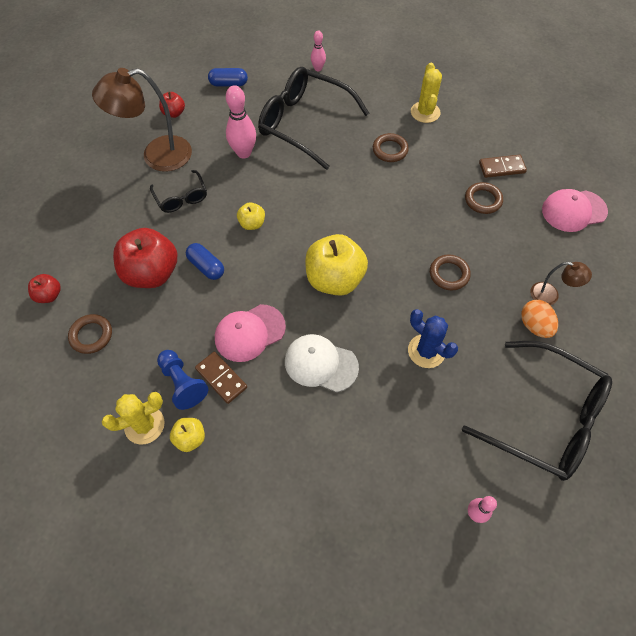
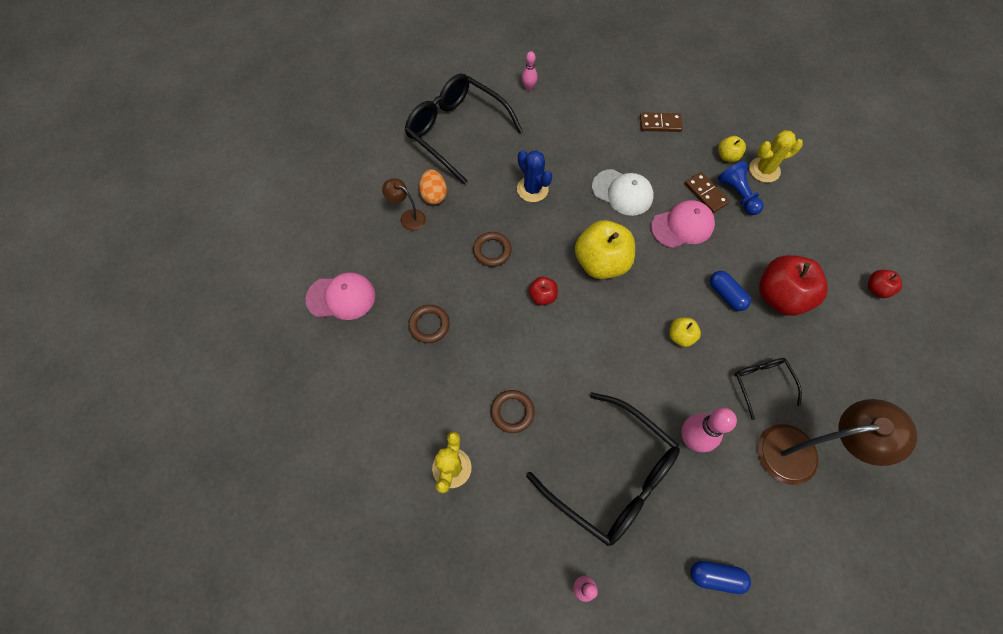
camera: 170 degrees left, 5 degrees up
brown ring [68,314,112,354] -> none
red apple [159,92,185,118] -> red apple moved to [529,277,558,305]
brown domino [479,155,527,178] -> brown domino moved to [640,112,683,132]

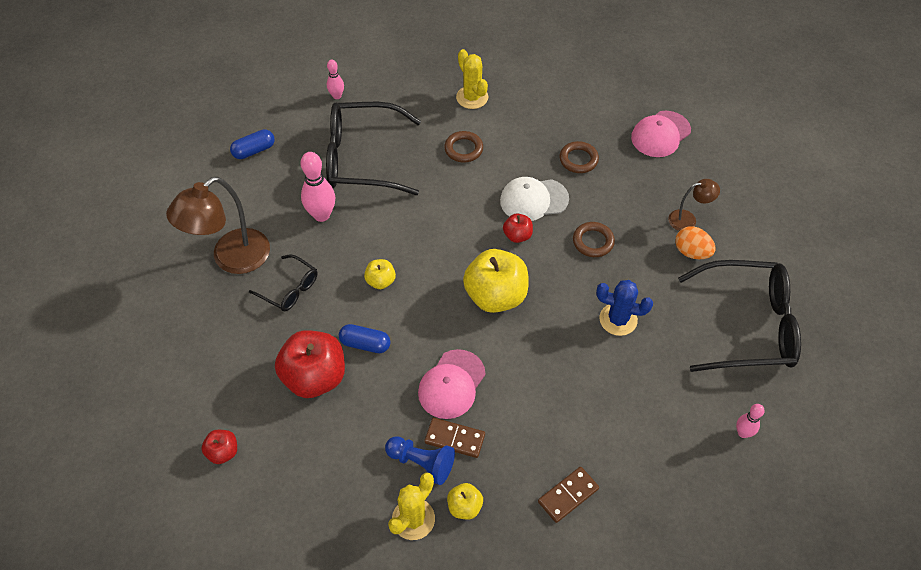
camera: 140 degrees right, 10 degrees down
white cap [592,169,654,216] -> white cap moved to [500,177,569,221]

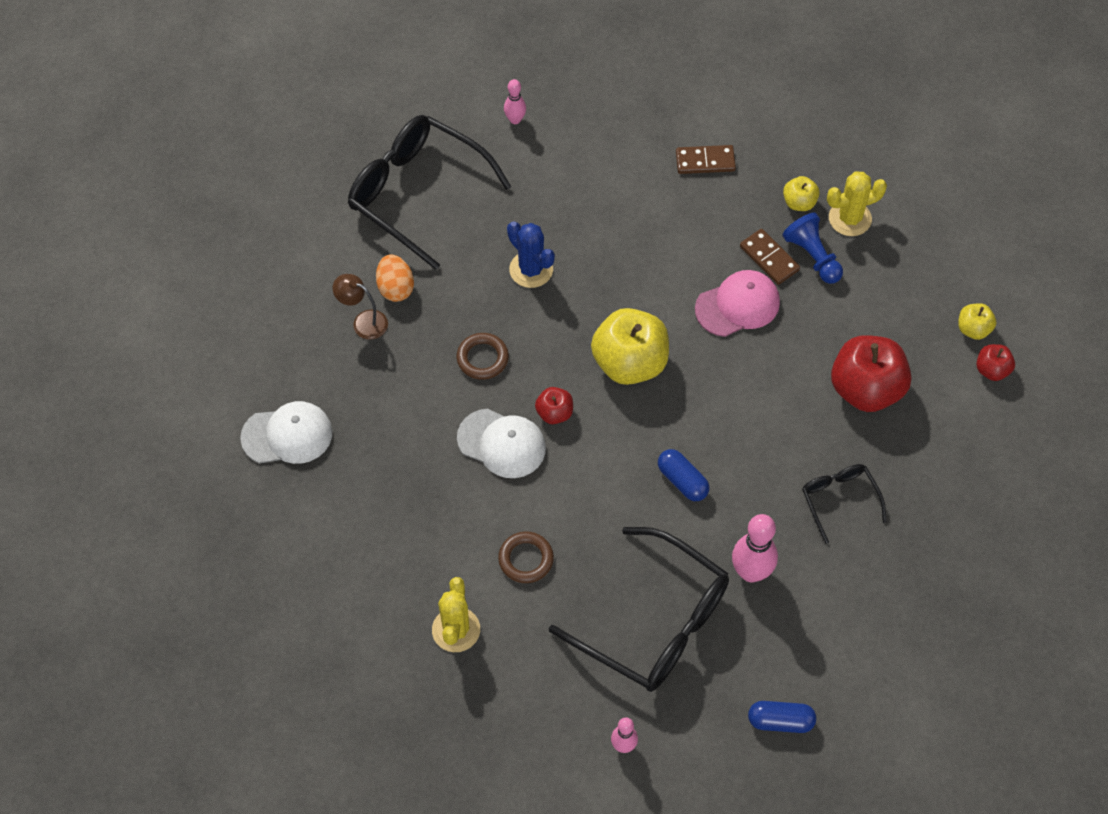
camera: 145 degrees left, 5 degrees up
brown lamp [166,177,270,274] -> none
blue capsule [339,324,390,353] -> blue capsule moved to [658,449,709,501]
yellow apple [364,259,396,289] -> yellow apple moved to [958,303,996,340]
brown ring [560,141,599,173] -> none
pink cap [631,111,691,157] -> white cap [240,401,332,464]

